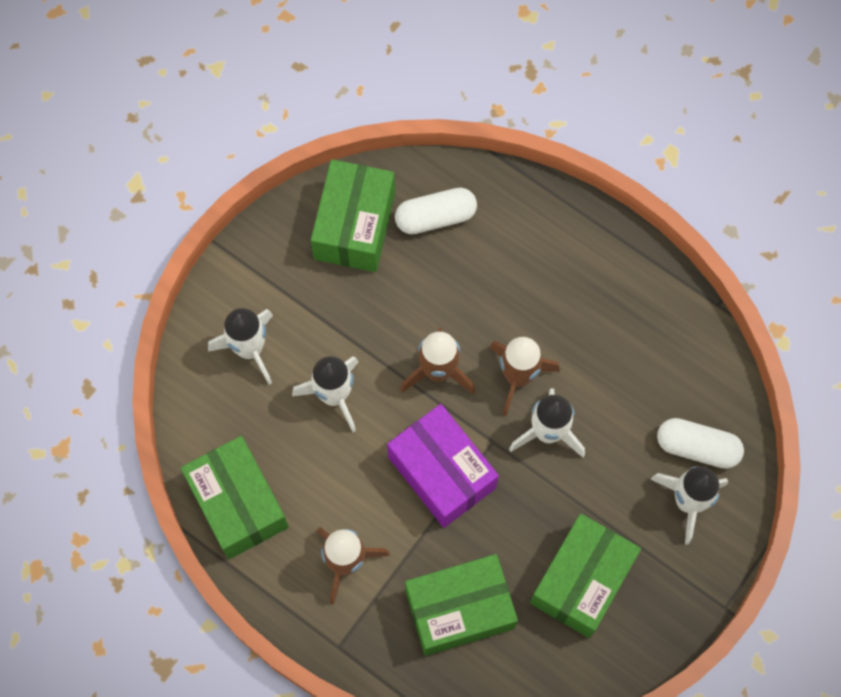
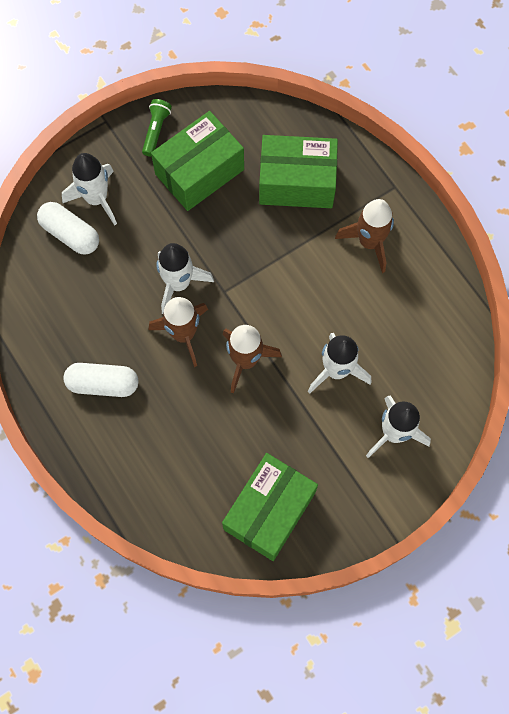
camera: 160 degrees left, 0 degrees up
green box [181,436,289,559] -> none
purple box [387,404,499,528] -> none
white capsule [395,188,477,234] -> white capsule moved to [63,363,138,397]
none -> green flashlight [142,99,172,157]

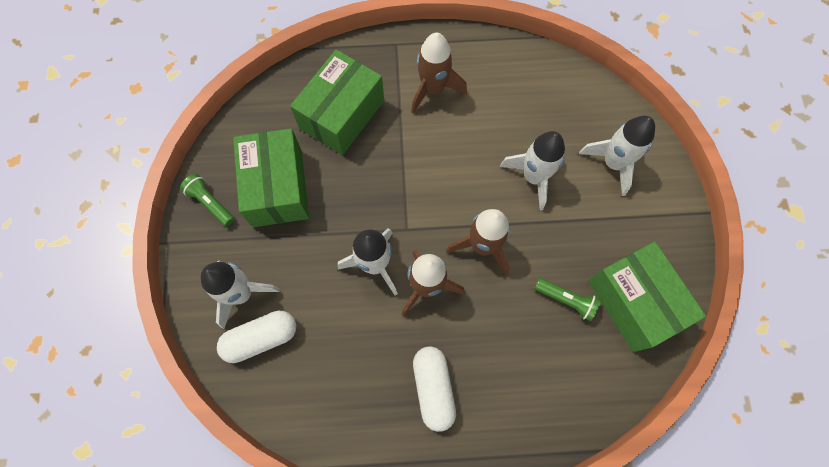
camera: 60 degrees left, 0 degrees up
white capsule [63,363,138,397] -> white capsule turned 45 degrees counterclockwise [413,347,456,432]
none -> green flashlight [534,278,601,321]

